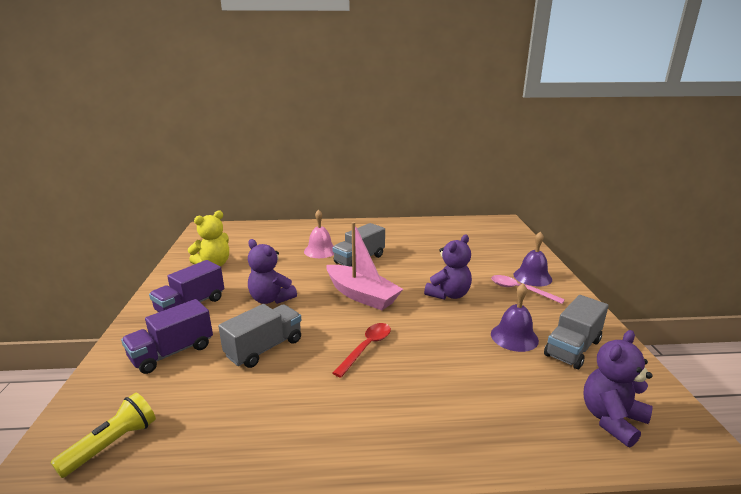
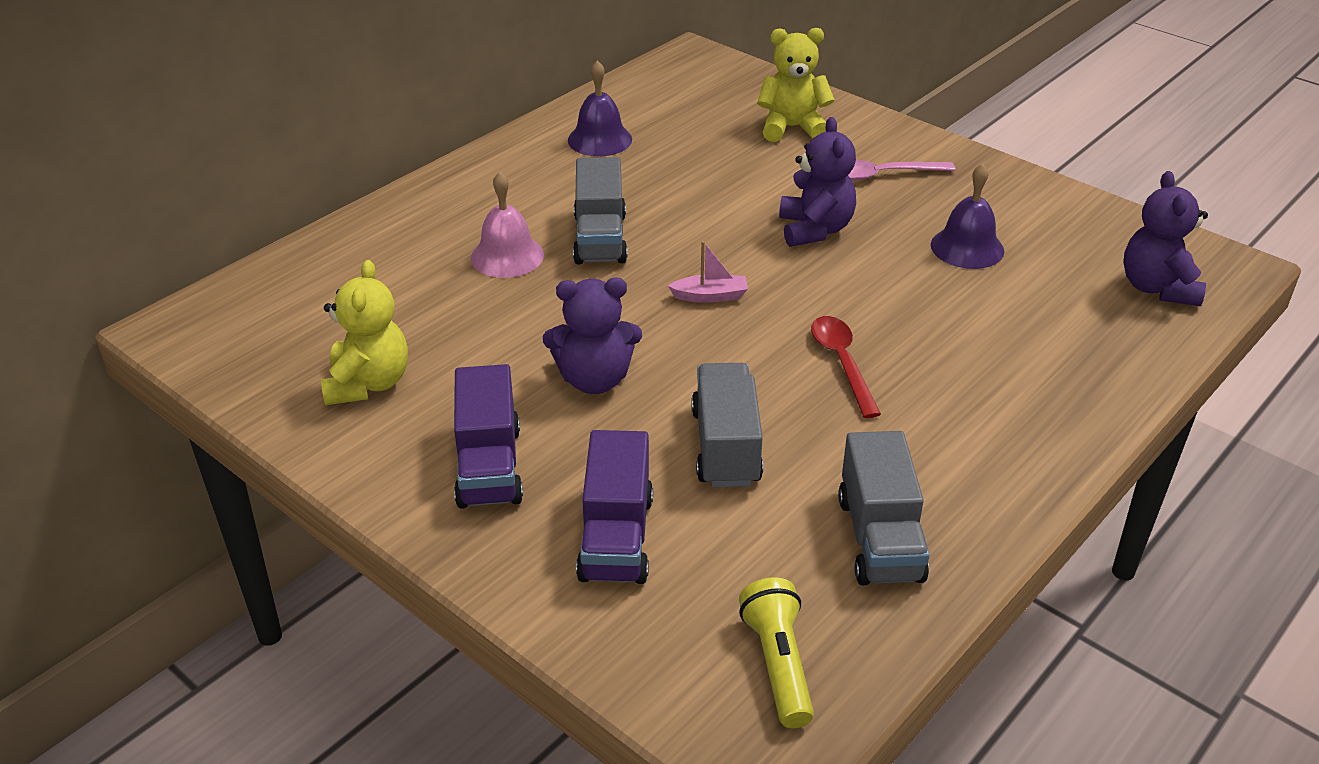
camera: 45 degrees left, 15 degrees up
pink boat [327,222,403,310] -> pink boat [668,241,748,303], size x0.45
purple bell [513,231,552,287] -> purple bell moved to [568,60,632,156]
grey truck [544,295,608,369] -> grey truck moved to [838,431,930,585]
none -> yellow teddy bear [757,28,835,142]

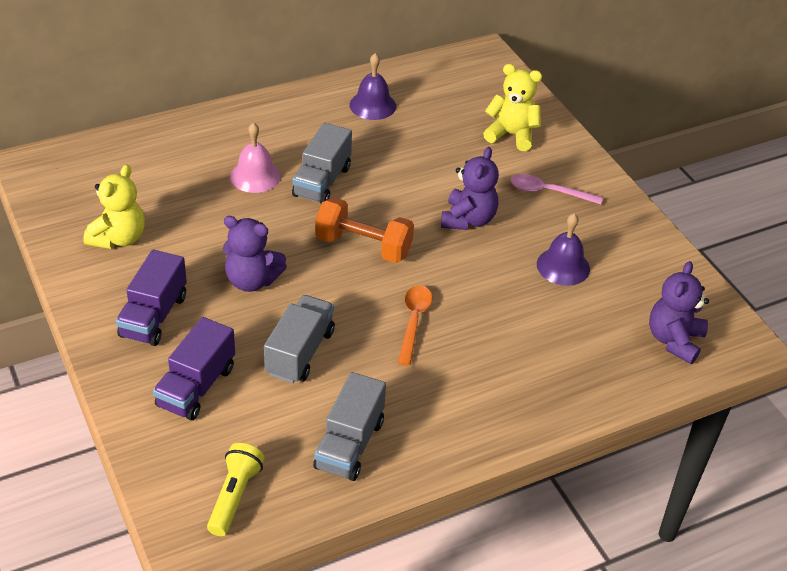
camera: 20 degrees right, 5 degrees up
pink boat [668,241,748,303] -> orange dumbbell [315,197,414,263]
red spoon [811,316,881,418] -> orange spoon [398,285,432,366]

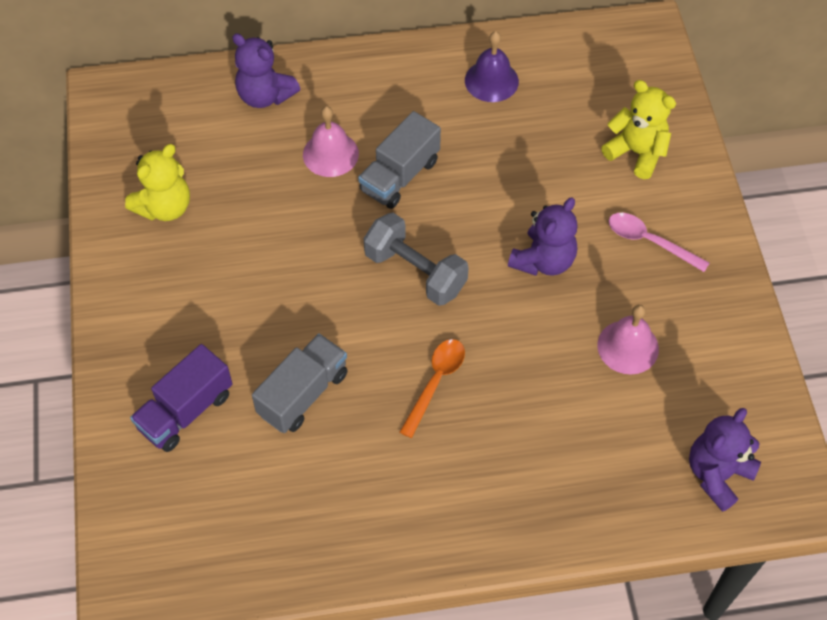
camera: 20 degrees right, 15 degrees up
purple truck [116,250,187,346] -> none
yellow flashlight [207,443,265,536] -> none
purple teddy bear [223,216,287,292] -> purple teddy bear moved to [232,33,300,108]
grey truck [313,372,386,481] -> none
orange dumbbell [315,197,414,263] -> grey dumbbell [364,213,469,306]
purple bell [537,213,590,286] -> pink bell [597,305,659,375]

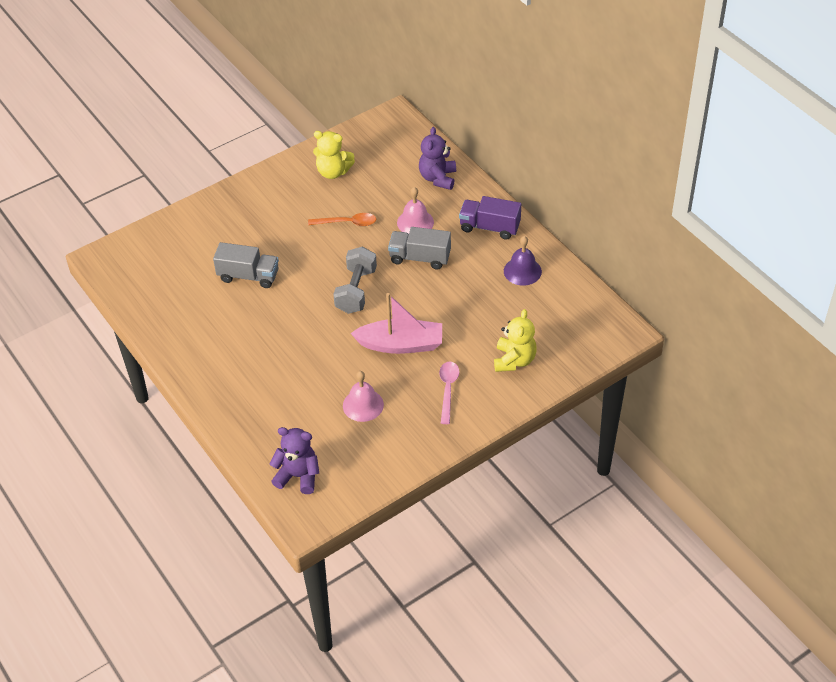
camera: 65 degrees right, 10 degrees down
purple truck [130,344,233,452] -> purple truck moved to [459,196,521,240]
orange spoon [400,339,465,438] -> orange spoon moved to [308,213,376,226]
purple teddy bear [508,197,577,276] -> pink boat [351,293,442,354]

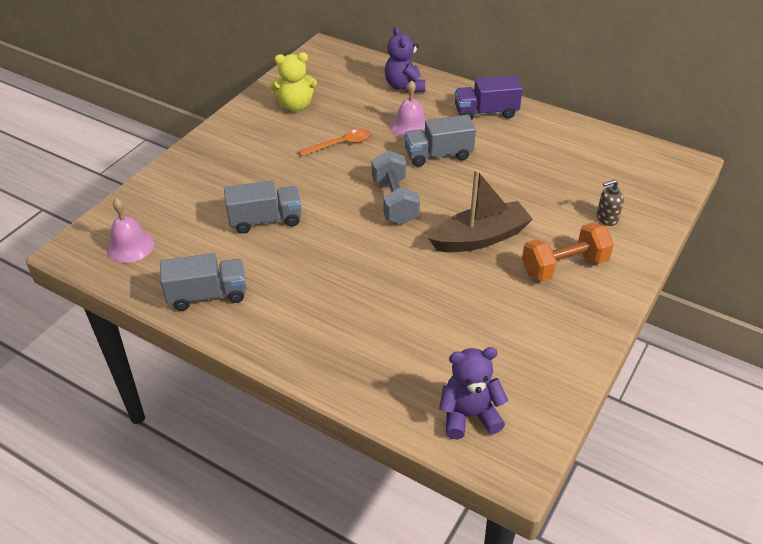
camera: 25 degrees left, 5 degrees down
pink bell [343,371,384,422] -> pink bell moved to [106,198,154,263]
pink boat [351,293,442,354] -> brown boat [428,169,533,252]
pink spoon [439,362,459,424] -> orange dumbbell [522,223,614,282]
yellow teddy bear [494,309,537,372] -> brown soap dispenser [597,180,624,226]
purple bell [504,236,542,286] -> none
none -> grey truck [160,253,246,311]

